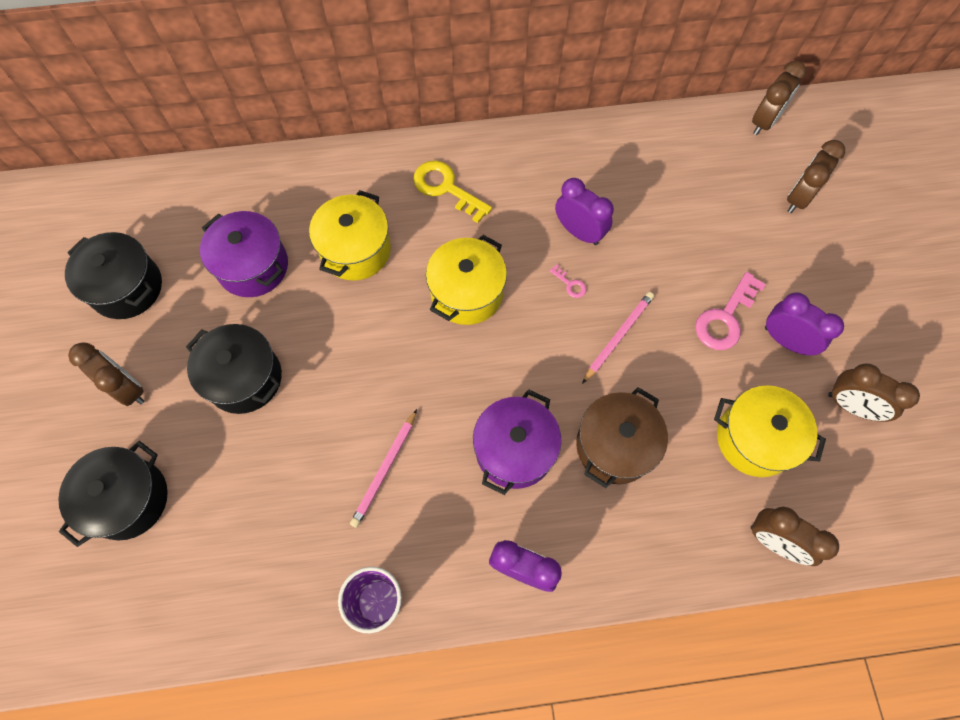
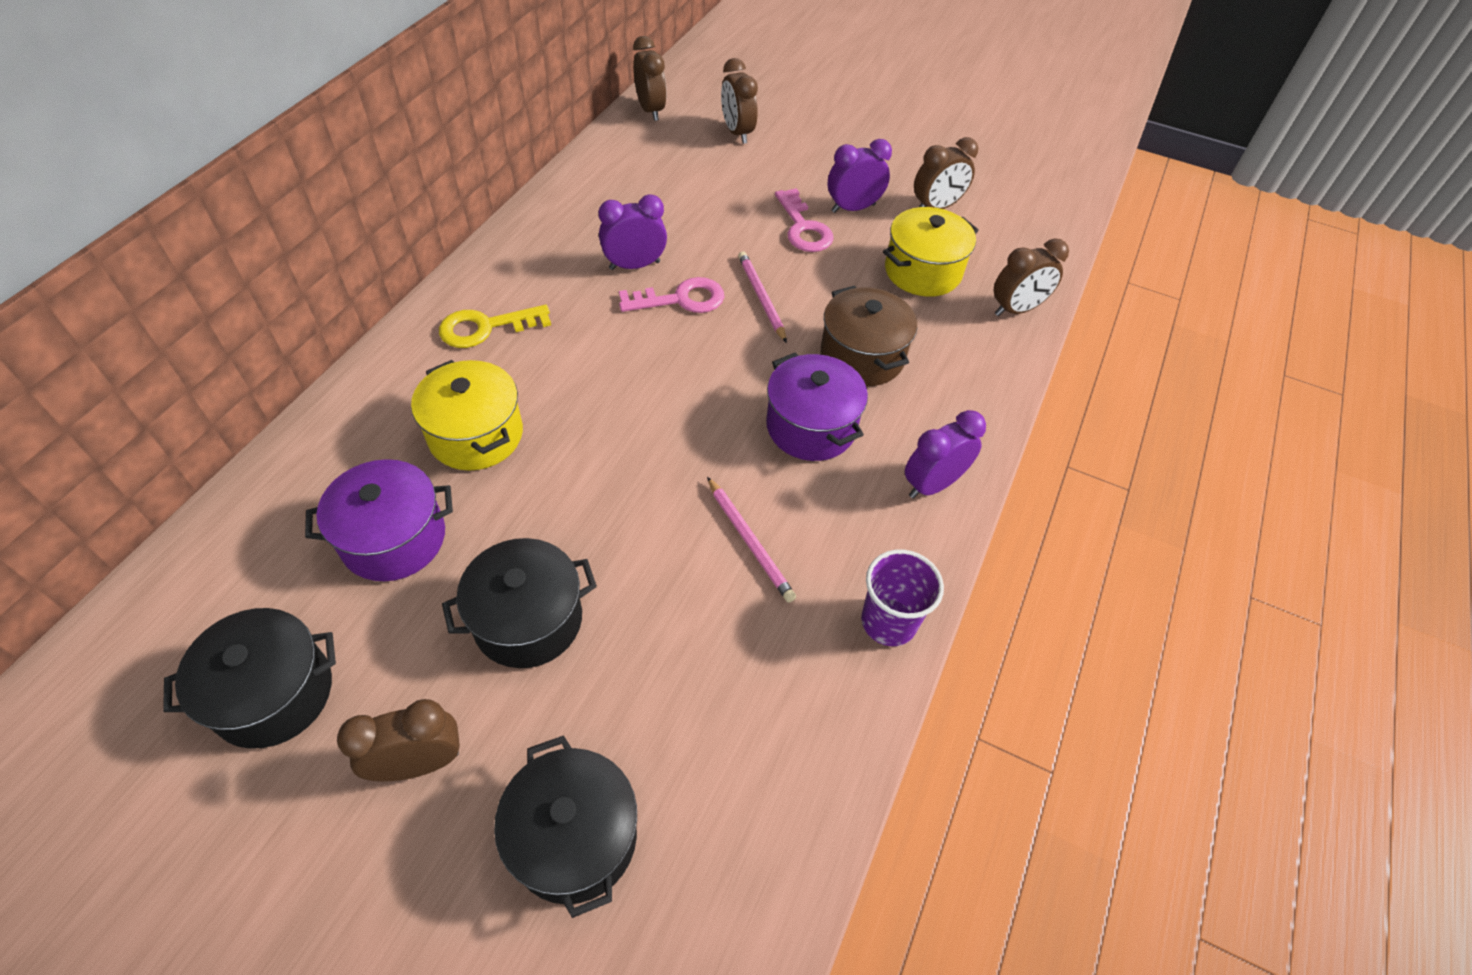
camera: 60 degrees left, 15 degrees down
yellow pot [426,235,507,325] -> none
pink key [550,265,586,298] -> pink key [619,277,724,313], size x2.17

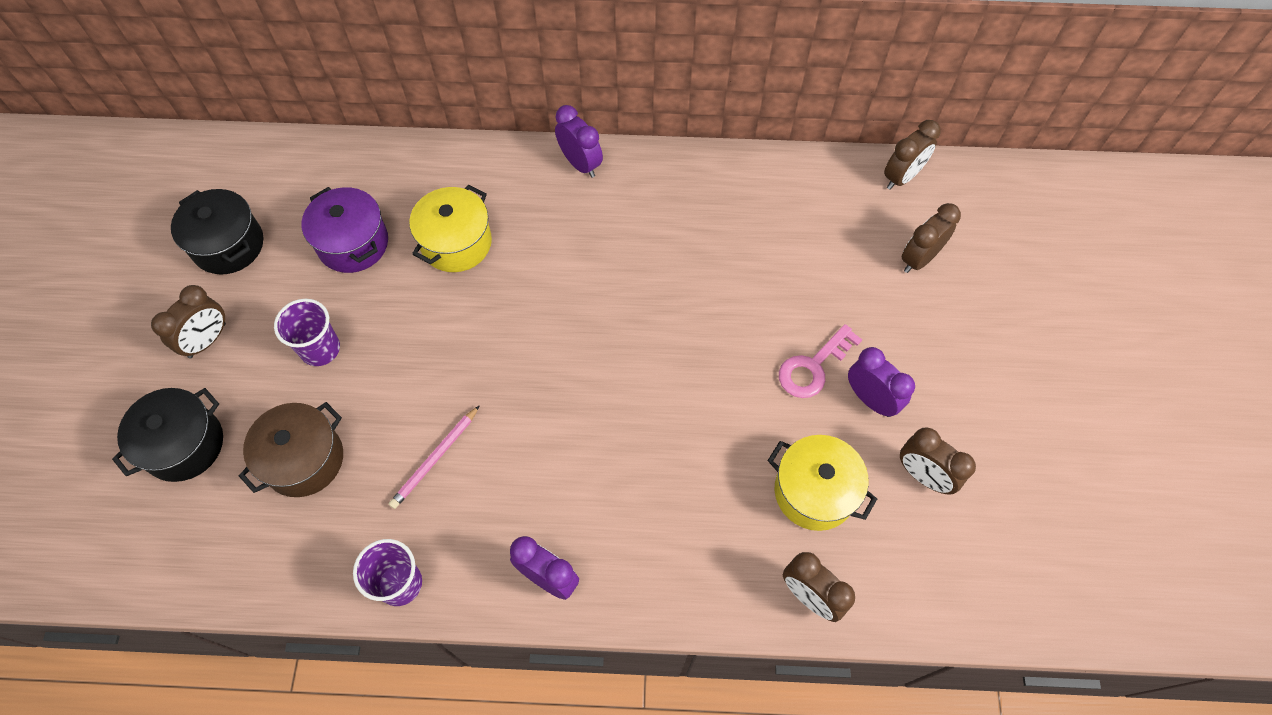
camera: 70 degrees right, 10 degrees up
brown clock [337,699,460,781] -> brown clock turned 75 degrees clockwise [151,285,226,358]
yellow key [439,305,551,348] -> none
black pot [442,538,597,668] -> purple cup [274,299,340,366]
purple clock [599,194,667,270] -> purple clock moved to [555,105,603,178]
pink key [619,277,724,313] -> none
pink pencil [738,251,787,343] -> none
purple pot [766,352,868,461] -> none
brown pot [821,286,917,386] -> brown pot moved to [239,402,343,497]

